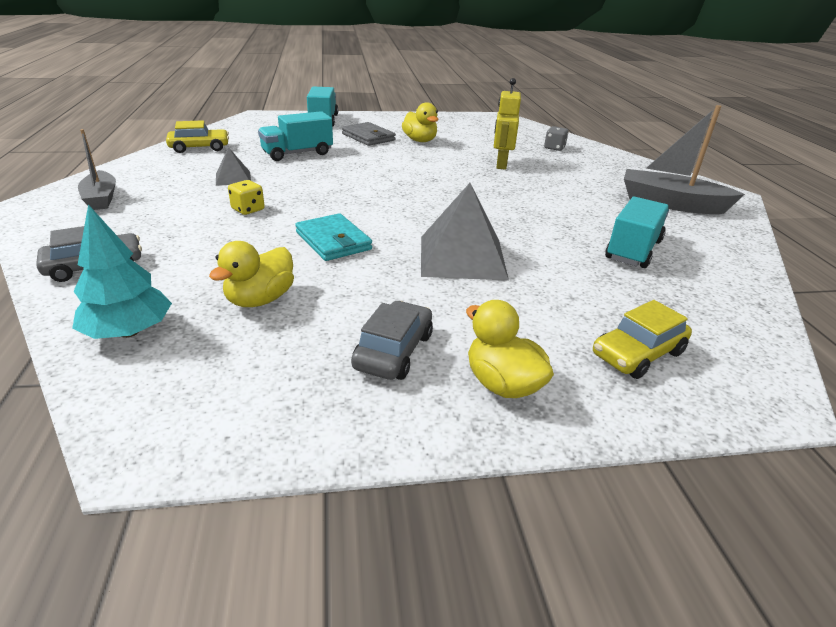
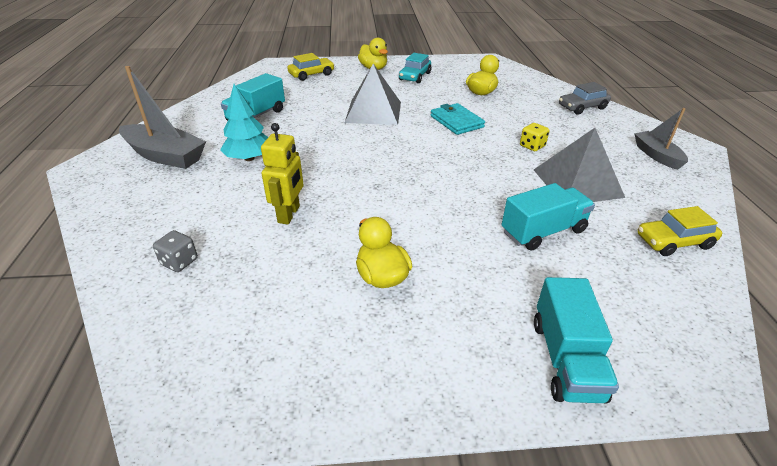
camera: 175 degrees left, 5 degrees up
turquoise tree [72,204,172,339] -> turquoise tree moved to [220,84,268,161]
grey pyramid [216,147,251,186] -> grey pyramid [534,128,625,202], size x1.96
grey wallet [342,122,396,146] -> none
grey car [351,301,433,380] -> turquoise car [399,53,431,83]

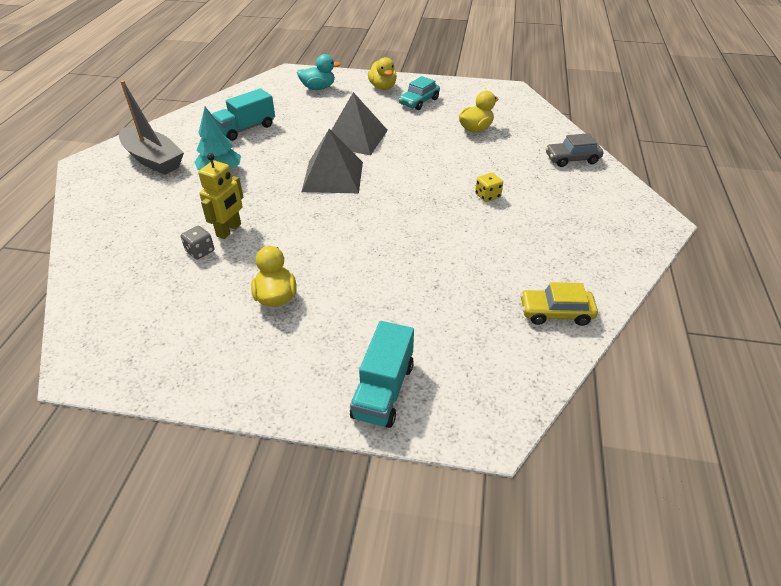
camera: 15 degrees right, 5 degrees up
grey dice [153,230,198,272] -> grey dice moved to [181,226,214,260]
yellow car [287,53,335,81] -> turquoise duck [297,54,341,90]
turquoise wallet [431,103,485,135] -> none
turquoise truck [502,183,595,251] -> none
grey pyramid [534,128,625,202] -> grey pyramid moved to [301,129,363,193]
grey boat [634,108,688,170] -> none

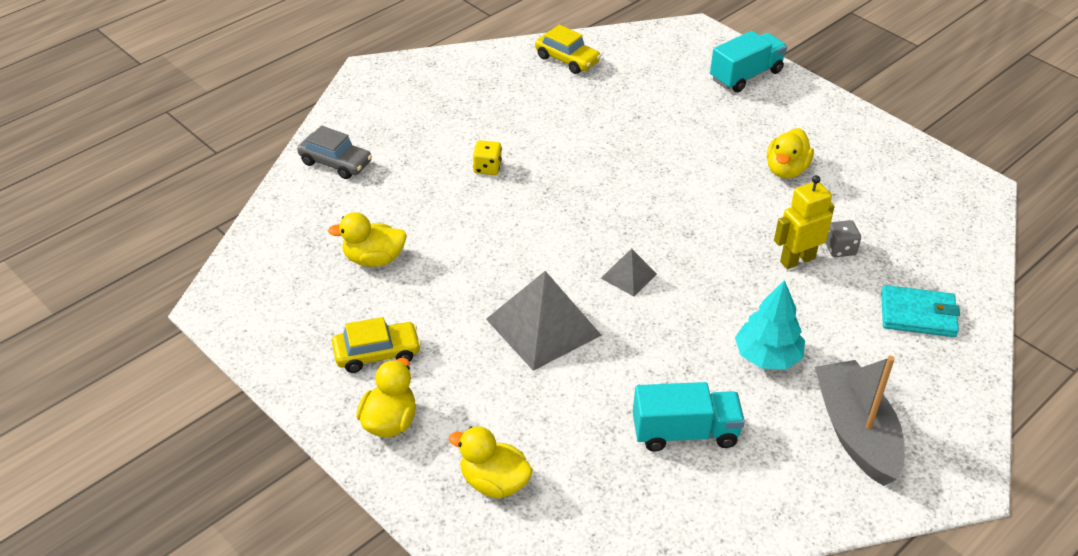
camera: 145 degrees left, 0 degrees up
turquoise duck [297,54,341,90] -> yellow duck [449,427,533,498]
grey pyramid [301,129,363,193] -> grey pyramid [601,248,657,296], size x0.51
turquoise car [399,76,440,110] -> yellow car [332,317,421,373]
none -> turquoise wallet [881,285,960,337]

